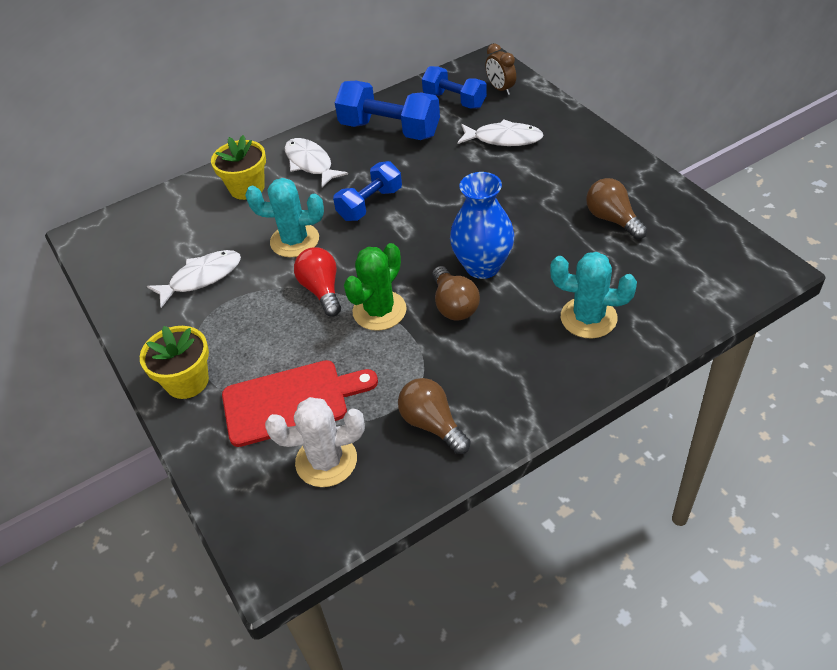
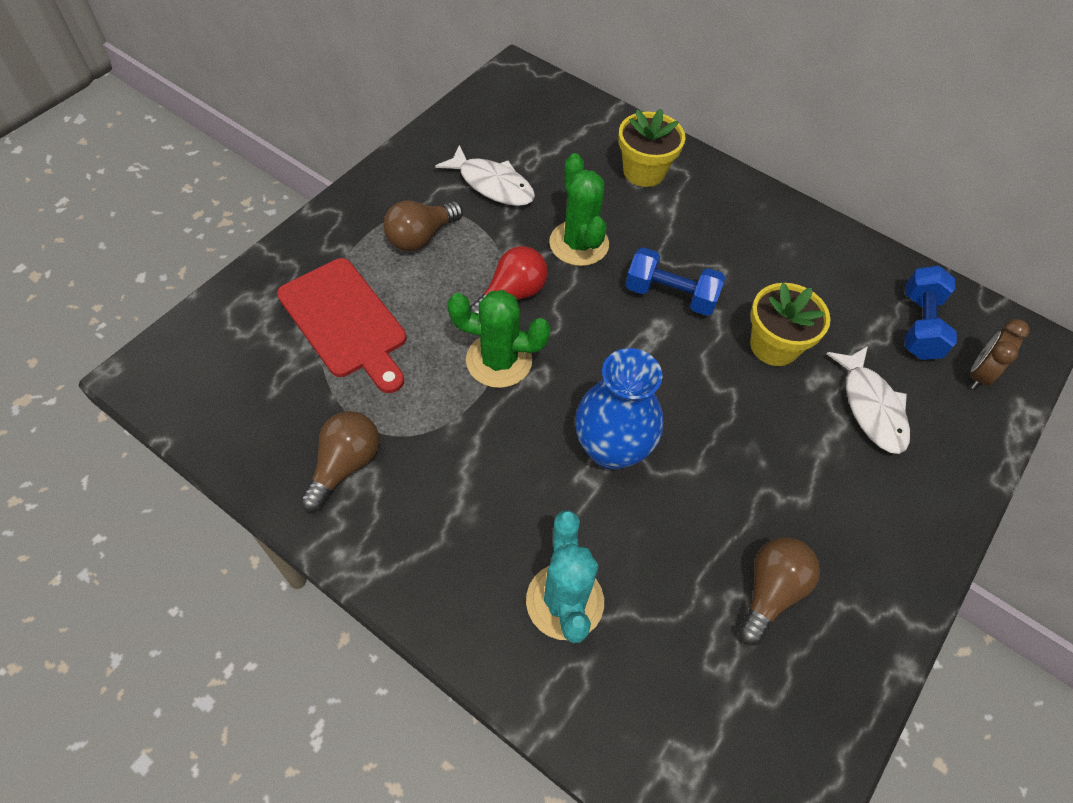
camera: 60 degrees right, 10 degrees up
yellow flower pot [140,326,209,399] -> yellow flower pot moved to [750,283,830,366]
turquoise cactus [245,178,324,257] -> green cactus [549,153,609,266]
white cactus [265,397,365,487] -> none
white fish [285,138,348,188] -> none
blue dumbbell [335,81,440,140] -> none
brown light bulb [432,266,480,321] -> brown light bulb moved to [383,201,463,251]

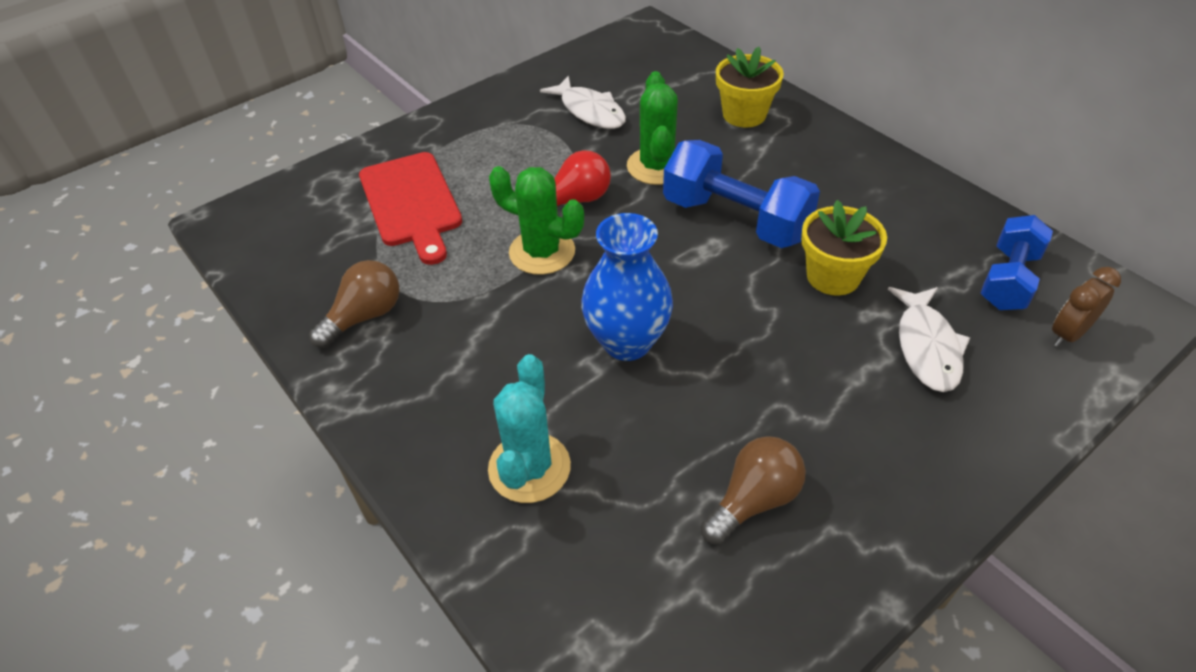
camera: 20 degrees right, 10 degrees down
brown light bulb [383,201,463,251] -> none
blue dumbbell [626,247,726,316] -> blue dumbbell [663,140,820,248], size x1.52

